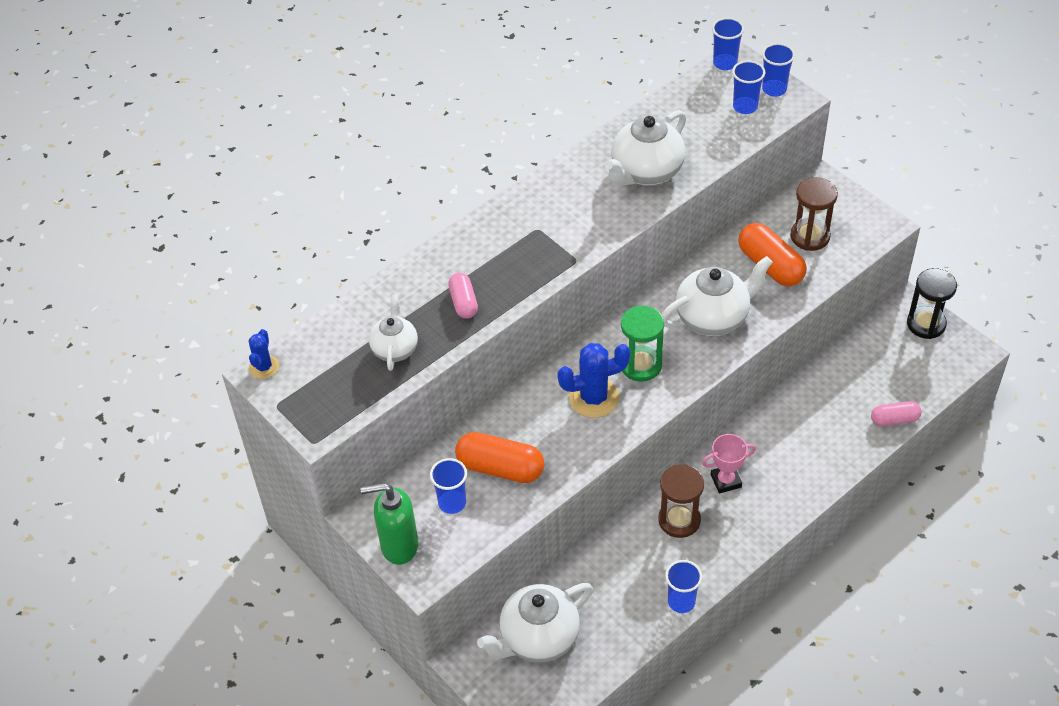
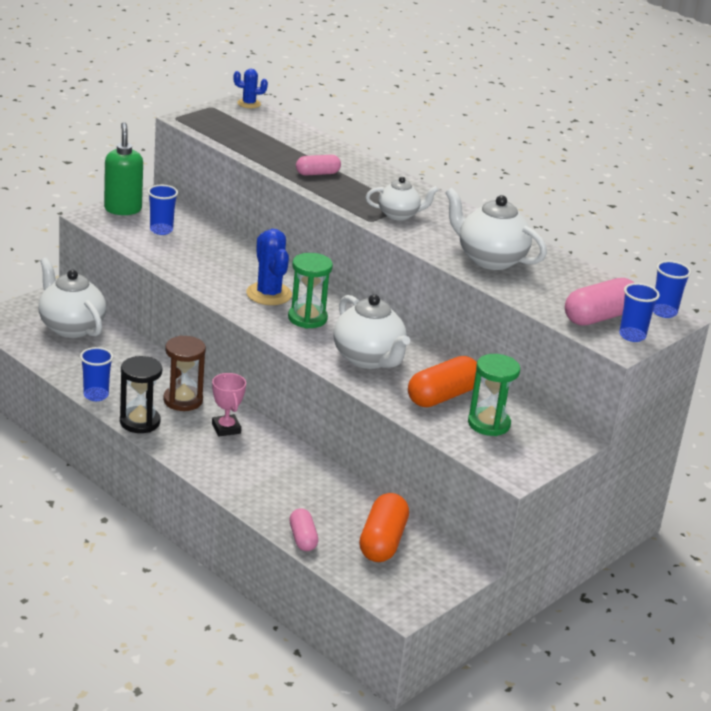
camera: 80 degrees right, 20 degrees down
white teapot [369,294,418,371] -> white teapot moved to [366,177,439,221]
orange capsule [455,432,545,483] -> orange capsule moved to [359,493,409,562]
blue cup [732,60,765,114] -> pink capsule [565,278,634,326]
brown hourglass [790,177,838,251] -> green hourglass [468,354,520,436]
black hourglass [907,268,957,339] -> black hourglass moved to [120,356,162,433]

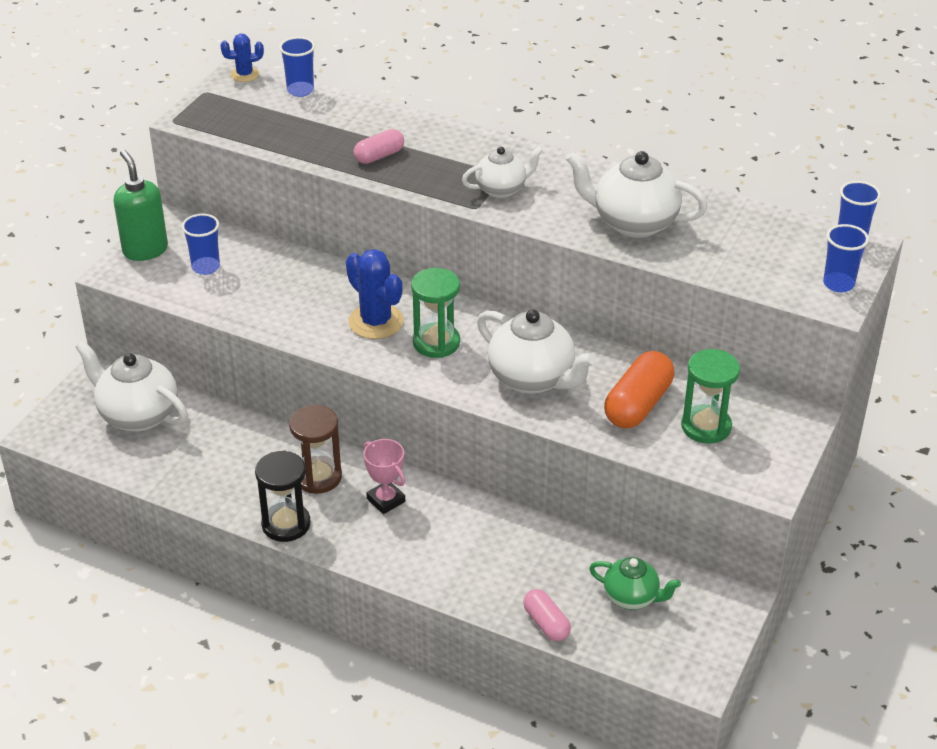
camera: 15 degrees left, 10 degrees up
blue cup [80,347,113,401] -> blue cup moved to [279,37,315,97]
orange capsule [359,493,409,562] -> green teapot [589,557,681,610]
pink capsule [565,278,634,326] -> none

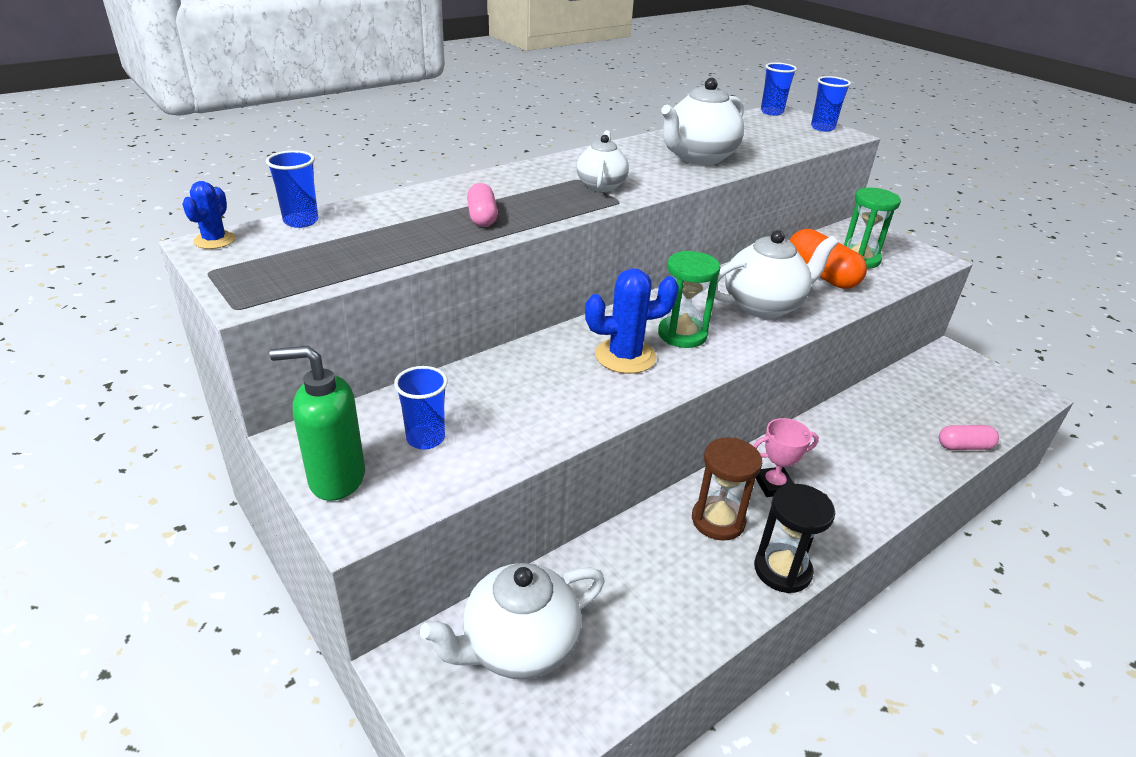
camera: 65 degrees left, 5 degrees down
green teapot [589,557,681,610] -> none

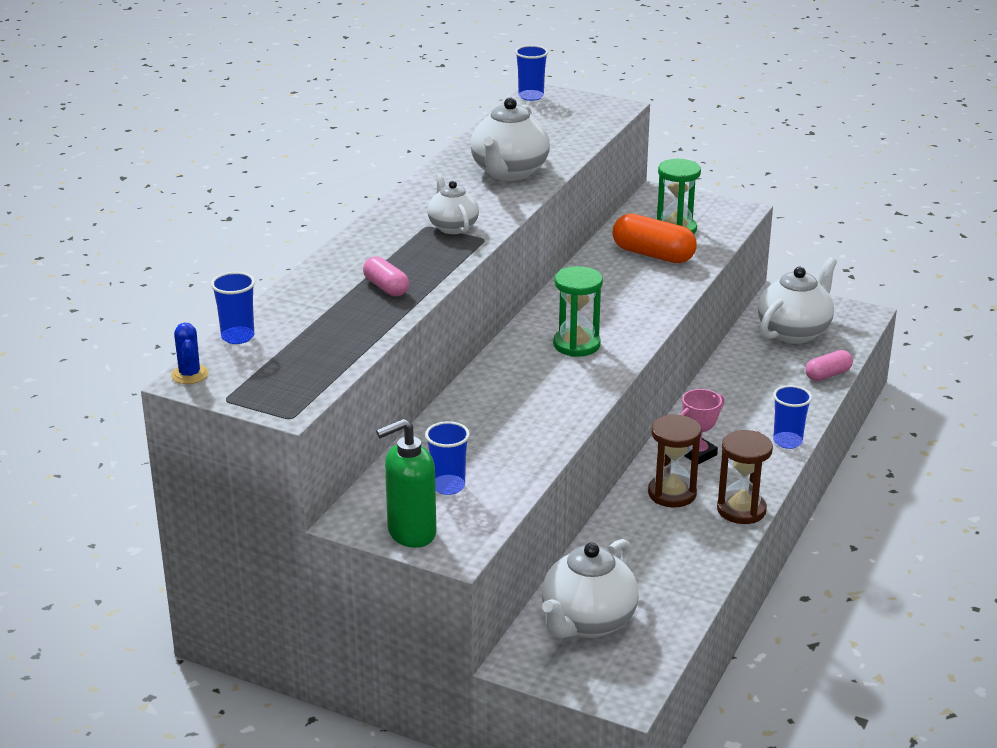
camera: 25 degrees left, 5 degrees down
blue cactus [585,268,679,374] -> none
white teapot [714,230,838,319] -> white teapot moved to [758,257,837,344]
black hourglass [754,484,835,593] -> brown hourglass [717,430,773,524]
blue cup [811,76,851,131] -> blue cup moved to [773,385,812,449]

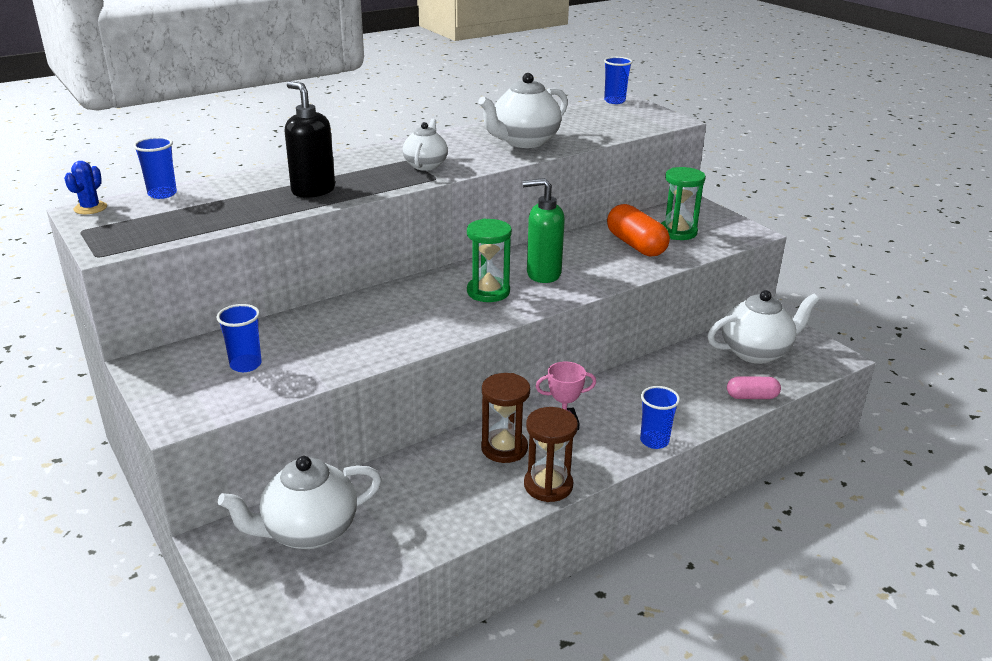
camera: 30 degrees right, 0 degrees up
pink capsule [363,256,409,296] -> black soap dispenser [285,81,335,198]
green soap dispenser [376,419,436,548] -> green soap dispenser moved to [523,178,565,283]

